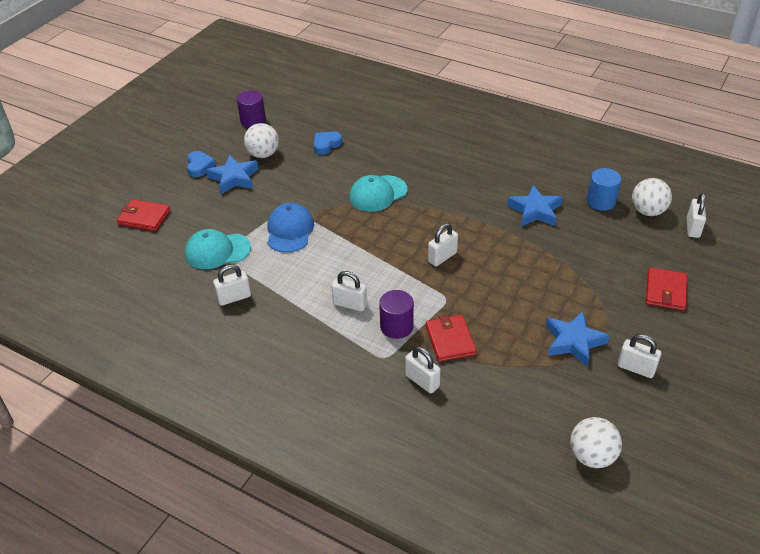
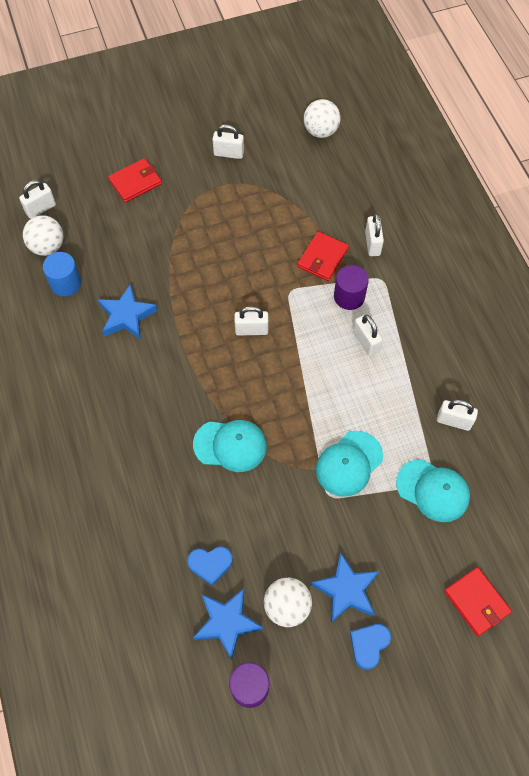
camera: 140 degrees left, 20 degrees up
blue cap [267,203,314,253] -> turquoise cap [316,431,383,497]
blue star [545,311,610,367] -> blue star moved to [193,588,263,660]
white padlock [618,334,661,378] -> white padlock turned 60 degrees counterclockwise [213,125,244,159]

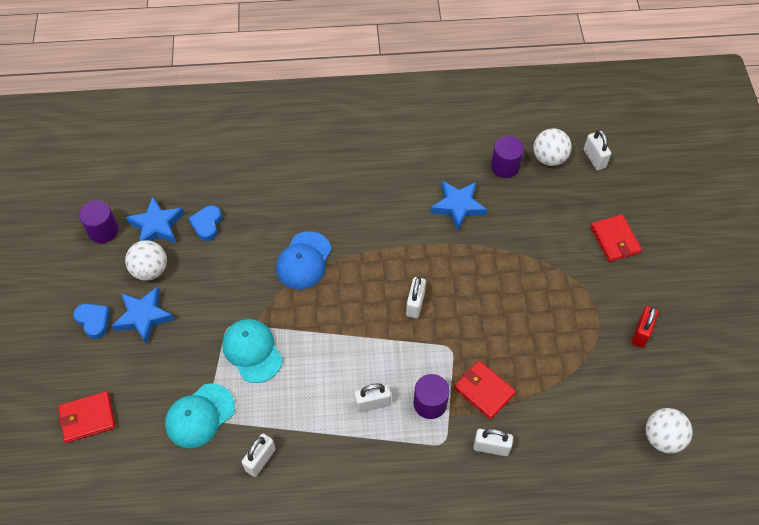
camera: 105 degrees right, 5 degrees down
blue cylinder [43,252,81,296] -> purple cylinder [491,136,524,178]
turquoise cap [193,420,267,472] -> blue cap [276,231,332,289]
white padlock [213,125,244,159] -> red padlock [632,306,659,348]

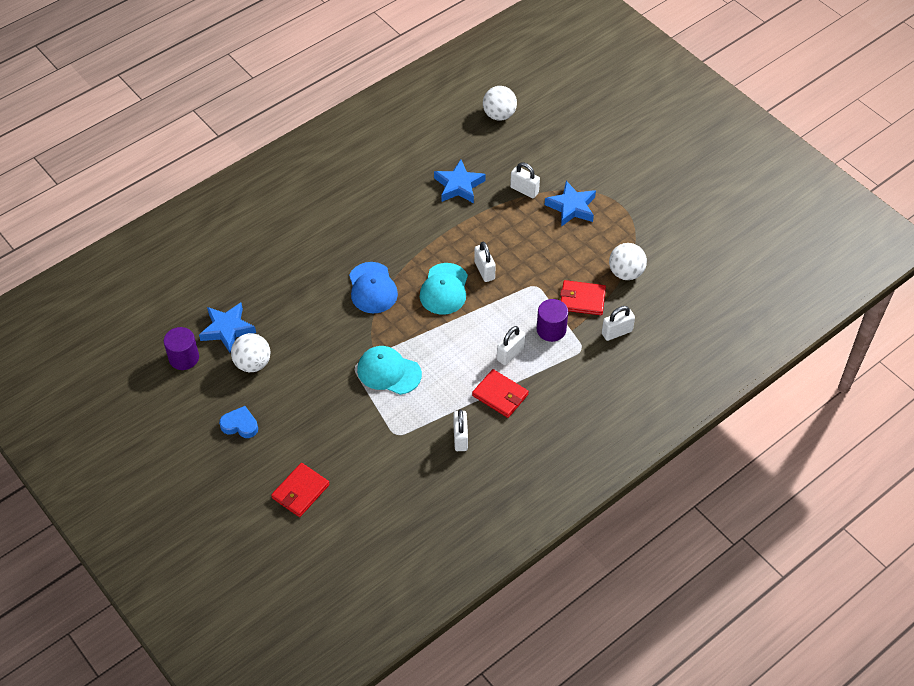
camera: 35 degrees left, 5 degrees down
blue star [112,286,174,345] -> blue star moved to [545,181,596,227]
turquoise cap [165,383,235,448] -> turquoise cap moved to [420,263,468,315]
blue heart [188,205,222,241] -> none
purple cylinder [491,136,524,178] -> none
white padlock [584,130,611,170] -> white padlock moved to [510,162,540,198]
red wallet [590,214,642,262] -> red wallet moved to [472,369,529,418]
red padlock [632,306,659,348] -> none
white ball [646,408,693,454] -> white ball moved to [609,243,647,280]

